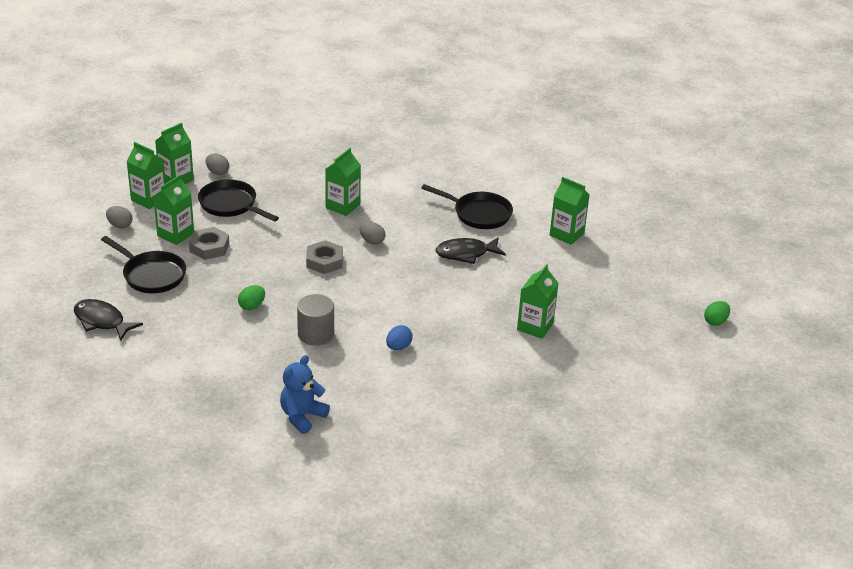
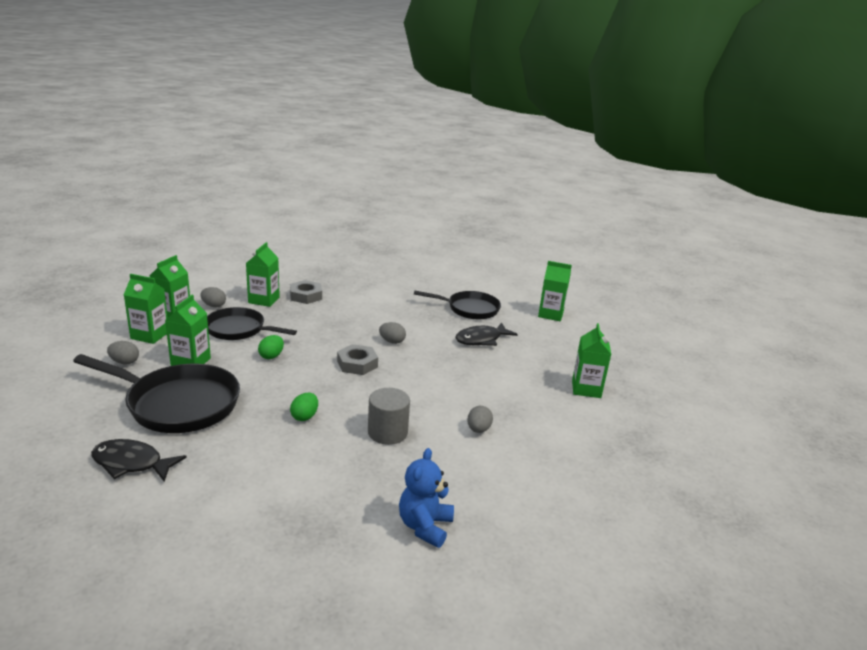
camera: 20 degrees left, 10 degrees down
black pan [101,236,186,293] -> black pan [73,354,240,433], size x1.52
grey nut [189,227,229,260] -> grey nut moved to [290,280,322,304]
green carton [325,148,361,216] -> green carton moved to [246,242,280,307]
blue egg [386,325,413,350] -> grey egg [467,406,493,433]
green egg [704,301,730,326] -> green egg moved to [258,335,284,359]

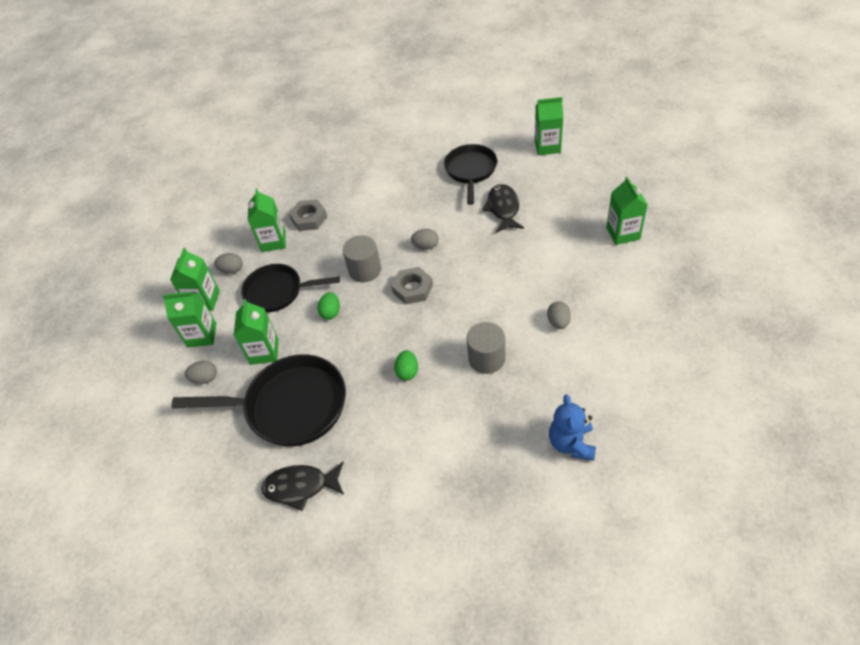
camera: 10 degrees left, 25 degrees up
black pan [414,291,501,320] -> black pan turned 75 degrees counterclockwise [444,144,497,205]
black fish [455,322,518,346] -> black fish turned 135 degrees clockwise [482,184,524,233]
none -> grey cylinder [343,235,381,282]

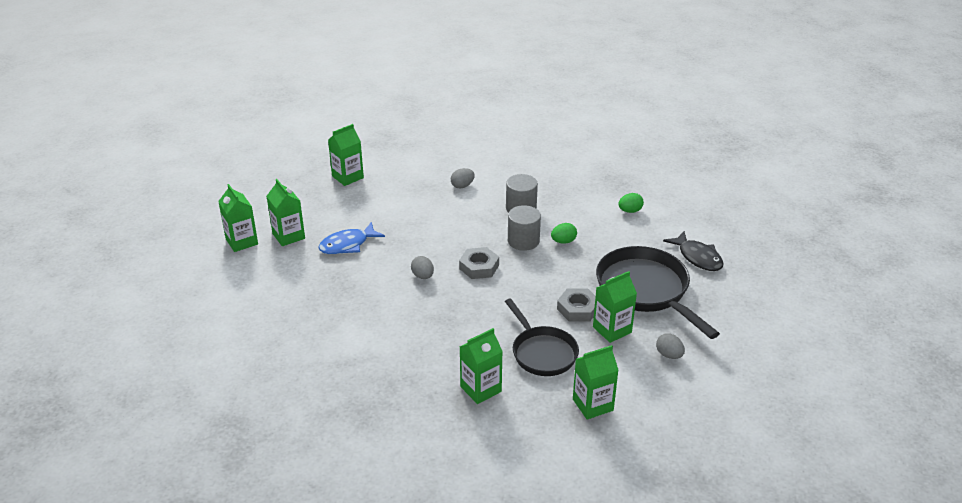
camera: 125 degrees left, 15 degrees down
green carton [162,292,217,348] -> green carton moved to [266,179,305,246]
grey egg [214,253,243,274] -> none
grey nut [289,199,327,231] -> grey nut moved to [557,288,596,321]
green egg [317,292,340,320] -> green egg moved to [618,193,644,213]
grey cylinder [343,235,381,282] -> grey cylinder moved to [508,205,541,251]
black pan [444,144,497,205] -> none
black fish [482,184,524,233] -> blue fish [318,222,385,254]
blue teddy bear [549,394,596,461] -> none

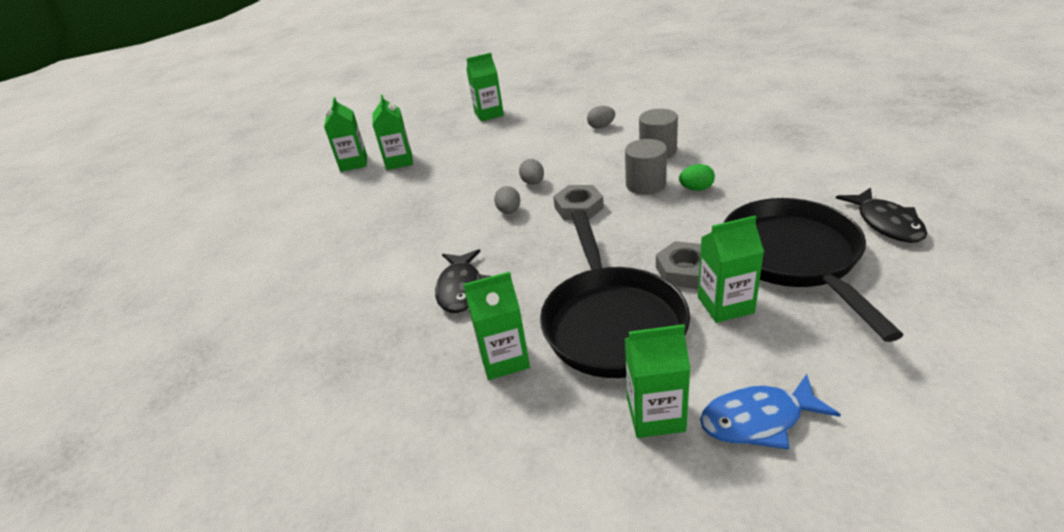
camera: 25 degrees right, 0 degrees up
blue fish [318,222,385,254] -> blue fish moved to [700,374,841,449]
black pan [505,299,579,376] -> black pan [540,210,690,378], size x1.52
green egg [618,193,644,213] -> none
grey egg [656,333,685,359] -> grey egg moved to [519,159,544,185]
none -> black fish [435,249,491,313]

